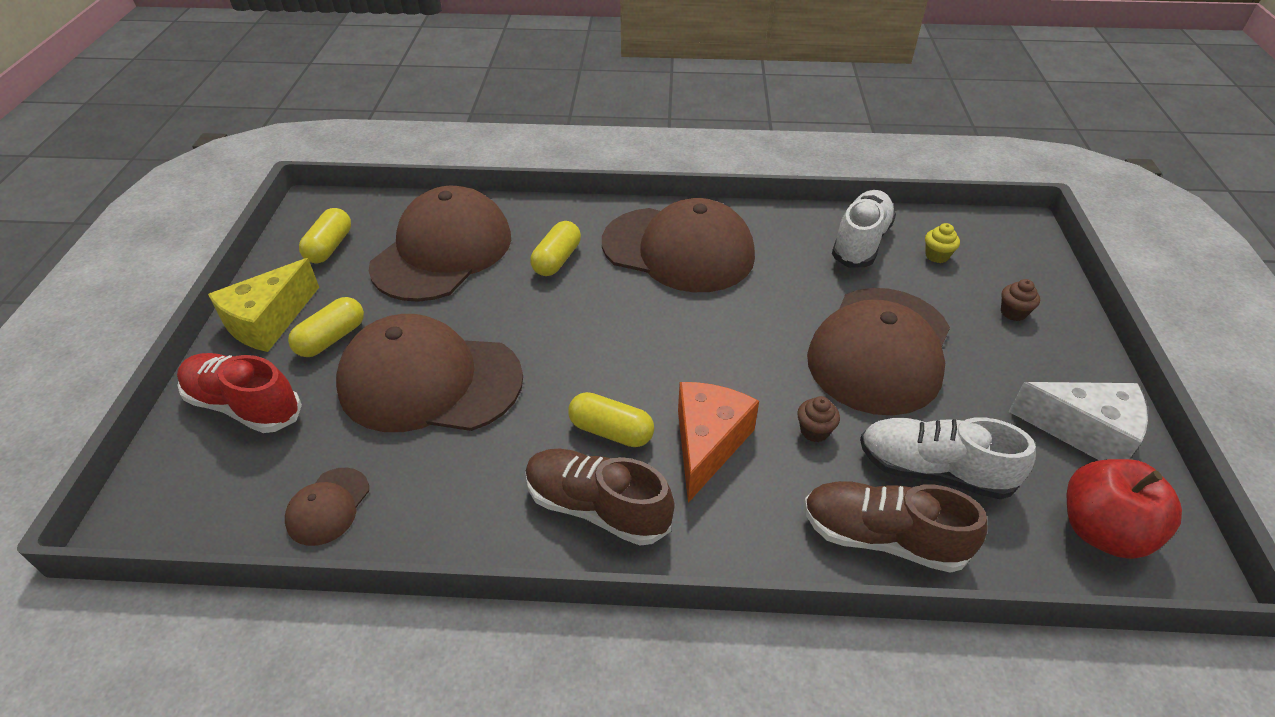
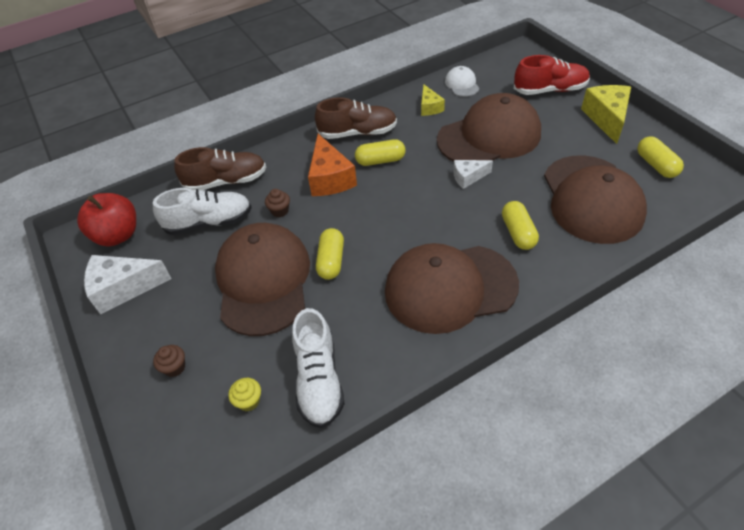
camera: 150 degrees right, 5 degrees up
brown cap [285,468,369,546] -> white cap [445,66,479,97]
yellow capsule [288,297,364,357] -> yellow capsule moved to [316,228,344,280]
none -> yellow cheese [421,84,445,116]
none -> white cheese [453,160,493,189]

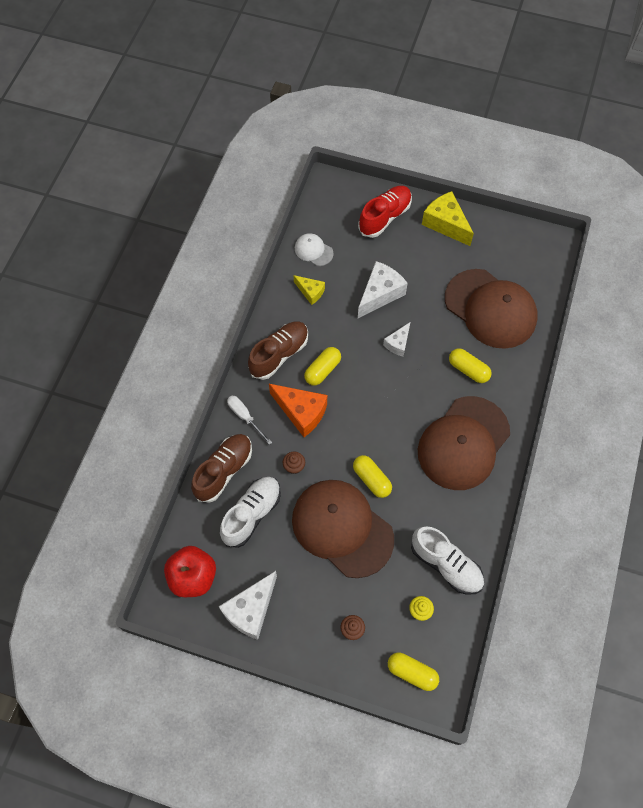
camera: 45 degrees left, 15 degrees up
brown cap [437,93,541,162] -> white cheese [358,261,408,318]
yellow capsule [637,136,684,178] -> yellow capsule moved to [388,653,439,691]
none -> white screwdriver [227,396,272,445]

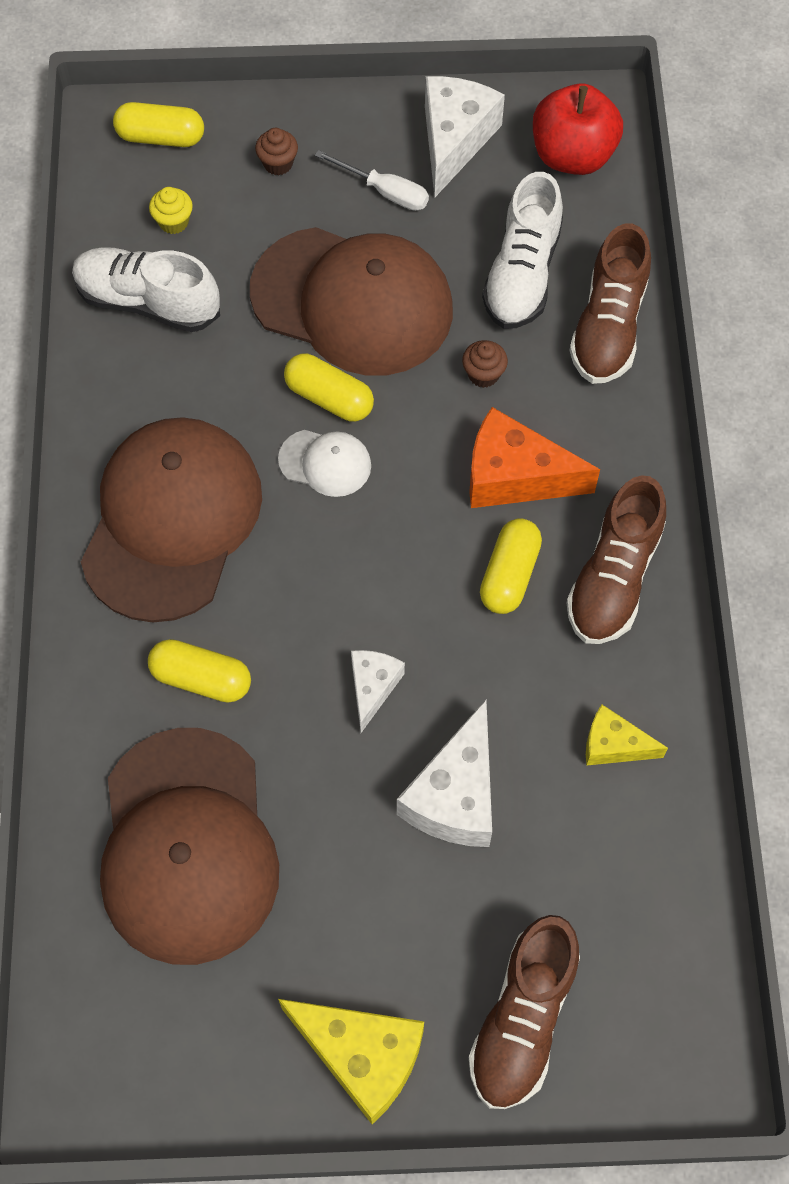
camera: 160 degrees right, 0 degrees up
white screwdriver [227,396,272,445] -> white screwdriver moved to [315,150,429,211]
white cap [295,233,334,266] -> white cap moved to [278,430,371,497]
red shoe [358,186,412,238] -> brown shoe [469,915,580,1109]
brown cap [445,269,537,349] -> brown cap turned 120 degrees counterclockwise [100,728,279,965]

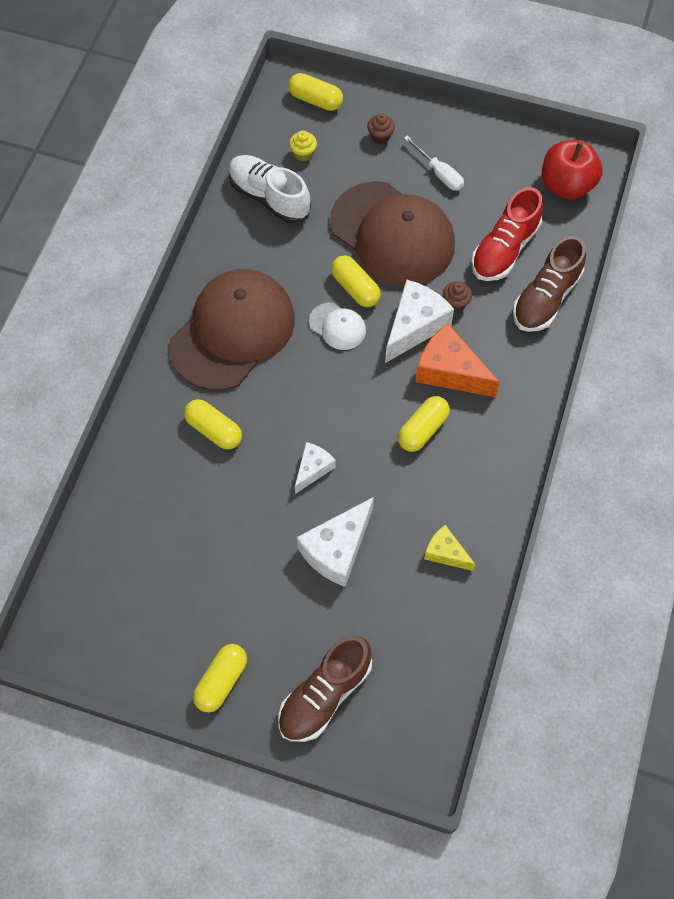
camera: 20 degrees right, 0 degrees up
brown cap [100,728,279,965] -> none
yellow cheese [278,999,424,1124] -> yellow capsule [193,644,247,712]
white cheese [425,76,505,197] -> white cheese moved to [385,279,454,363]
white shoe [482,172,563,329] -> red shoe [472,187,543,281]
brown shoe [567,475,666,644] -> none

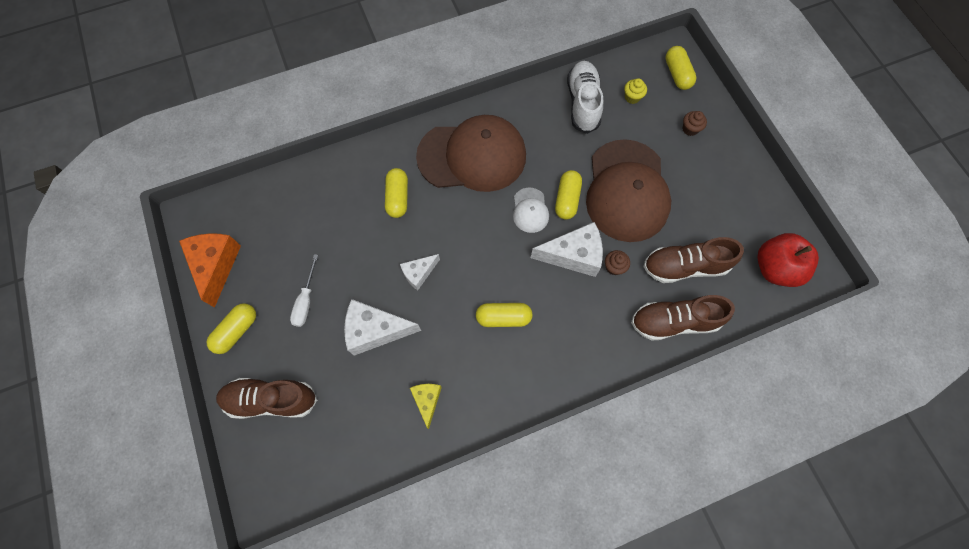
camera: 50 degrees right, 5 degrees up
yellow capsule [193,644,247,712] -> yellow capsule turned 45 degrees counterclockwise [207,303,256,354]
white cheese [295,442,335,494] -> white cheese turned 150 degrees clockwise [400,254,440,290]
white screwdriver [404,136,464,191] -> white screwdriver moved to [290,254,318,327]
orange cheese [415,324,500,397] -> orange cheese moved to [179,233,241,308]
red shoe [472,187,543,281] -> brown shoe [643,237,744,283]

